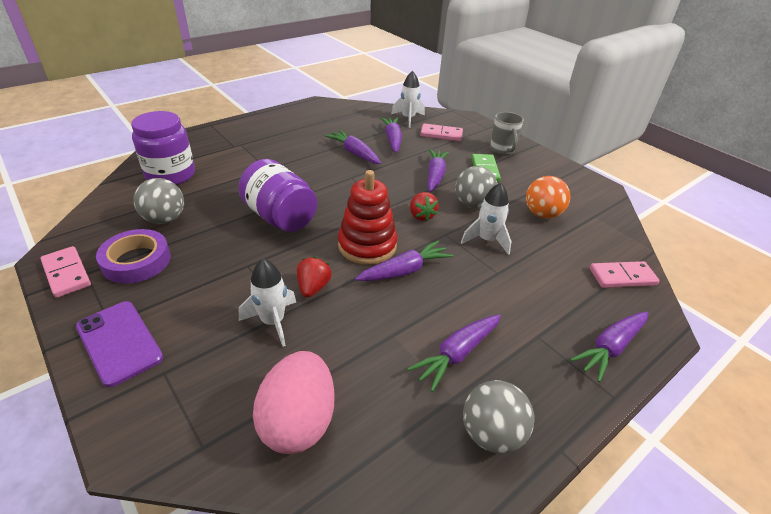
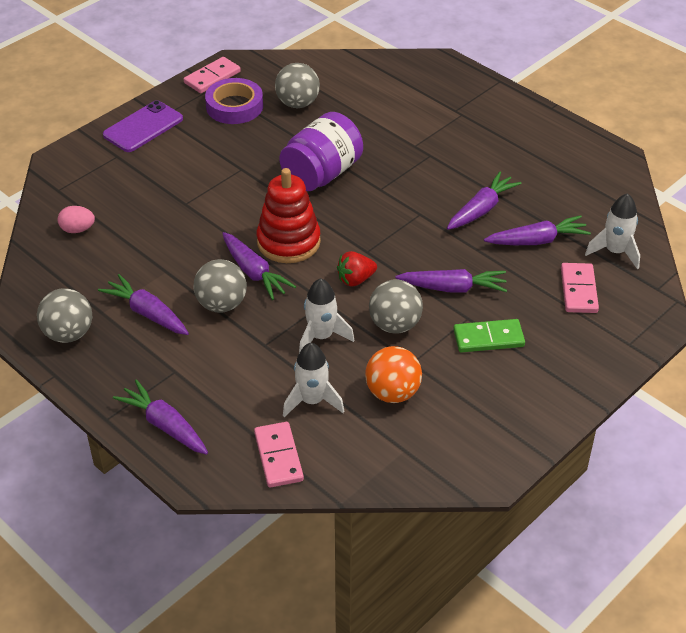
camera: 85 degrees right, 5 degrees up
purple jar [131,111,195,185] -> none
white rocket [239,259,296,347] -> white rocket moved to [283,343,344,417]
pink egg [253,351,335,454] -> pink egg [58,206,95,233], size x0.50
red strawberry [297,257,332,297] -> none
grey mug [490,112,524,155] -> none
none -> grey ball [194,259,247,313]

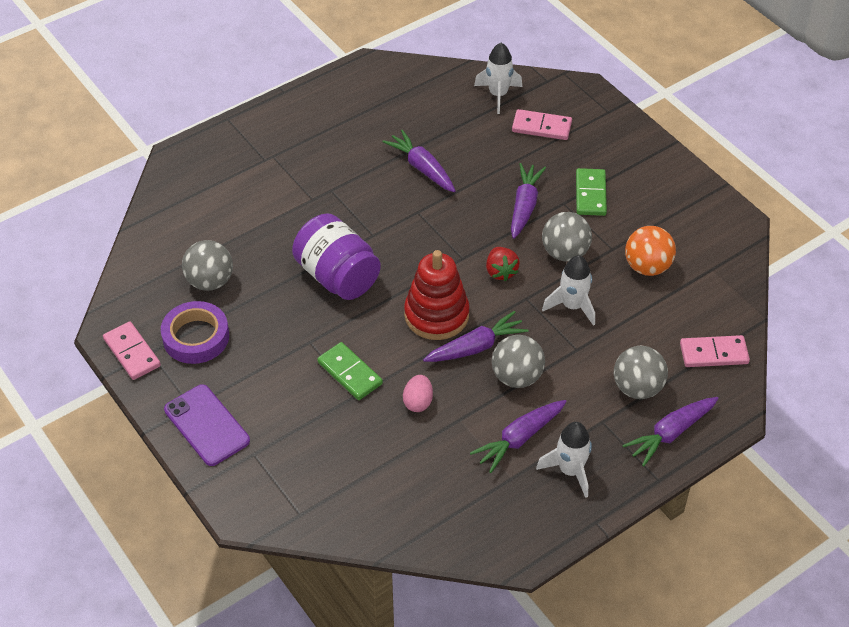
camera: 80 degrees left, 5 degrees up
grey ball [37,288,92,343] -> grey ball moved to [614,346,668,399]
pink egg [58,206,95,233] -> pink egg moved to [403,375,433,412]
white rocket [283,343,344,417] -> white rocket moved to [536,422,592,498]
purple carrot [484,215,591,245] -> none
none -> green domino [317,342,383,400]

